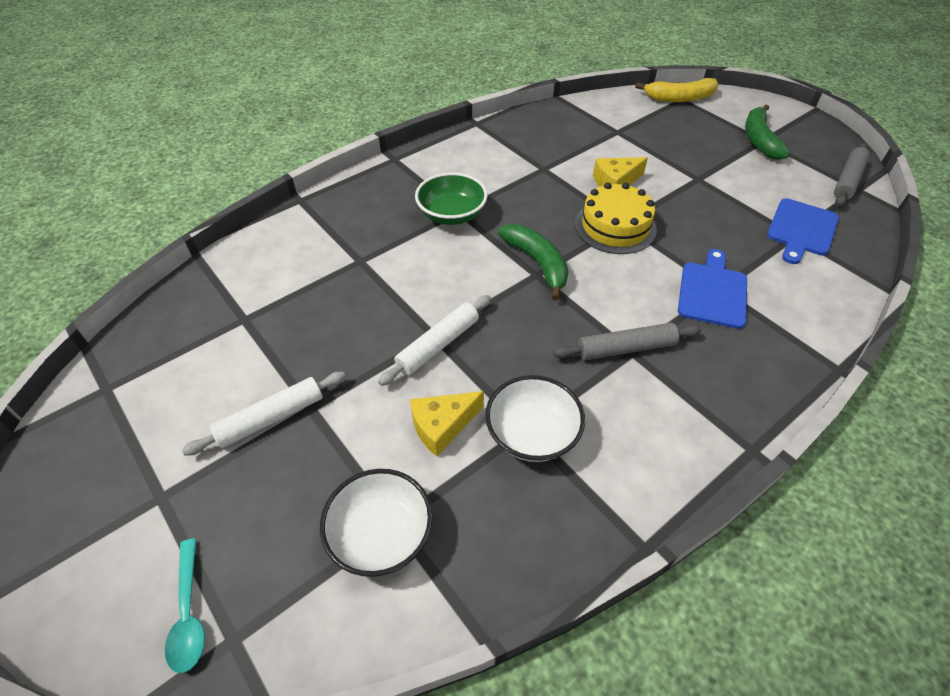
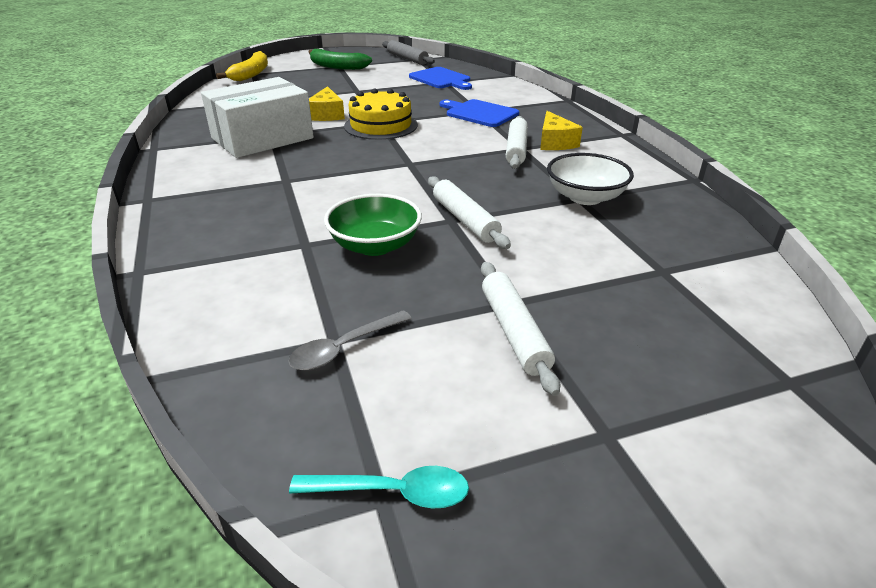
camera: 70 degrees left, 15 degrees down
turquoise spoon [165,538,205,673] -> turquoise spoon moved to [289,466,469,508]
white bowl [320,469,433,577] -> none
yellow cheese [410,391,484,456] -> yellow cheese moved to [540,111,583,150]
green bowl [415,173,488,225] -> green bowl moved to [324,194,422,256]
green banana [498,224,569,300] -> none
grey rolling pin [553,323,701,360] -> white rolling pin [506,116,528,169]
none -> white box [201,77,314,158]
none -> grey spoon [288,310,412,371]

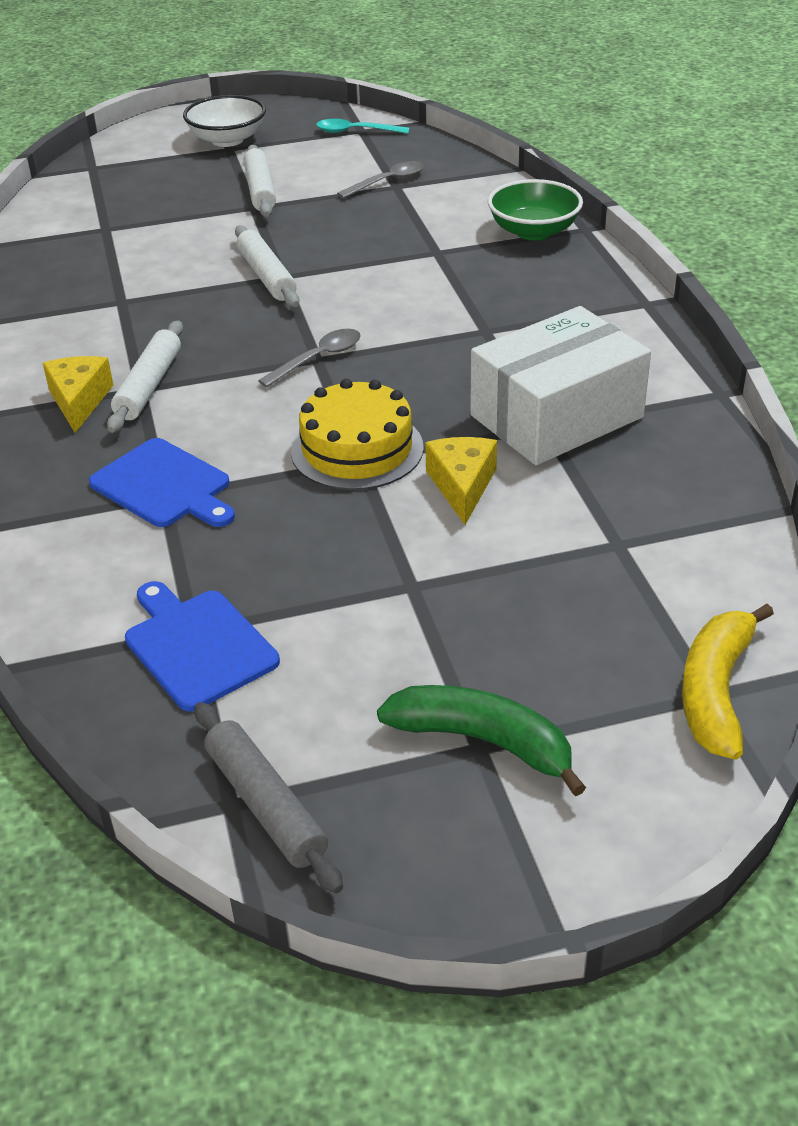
camera: 175 degrees left, 5 degrees up
green bowl [324,194,422,256] -> green bowl moved to [488,179,583,240]
white bowl [547,153,634,205] -> white bowl moved to [183,95,266,147]
none -> grey spoon [258,329,361,387]

